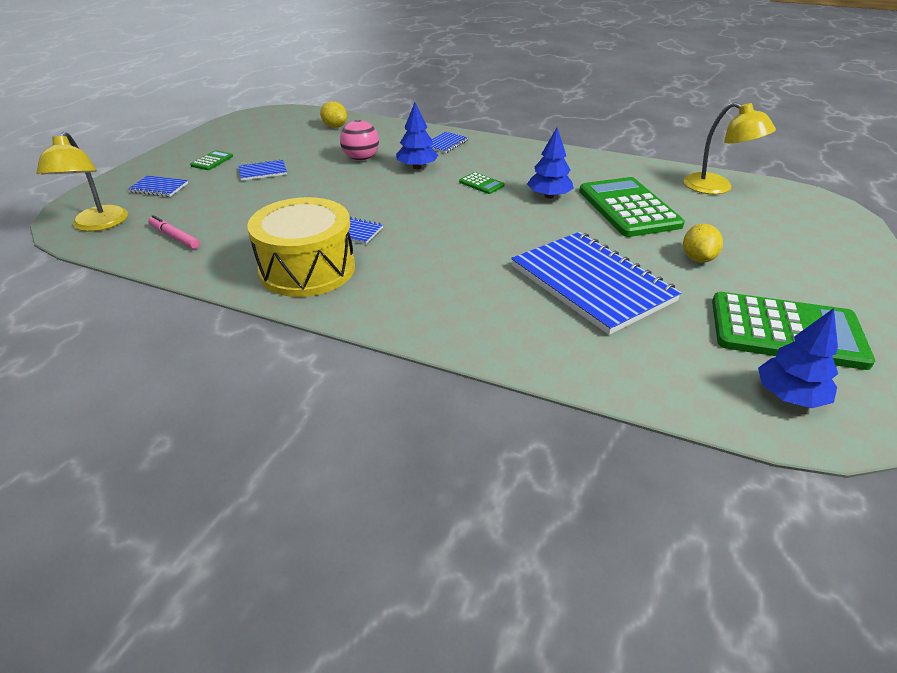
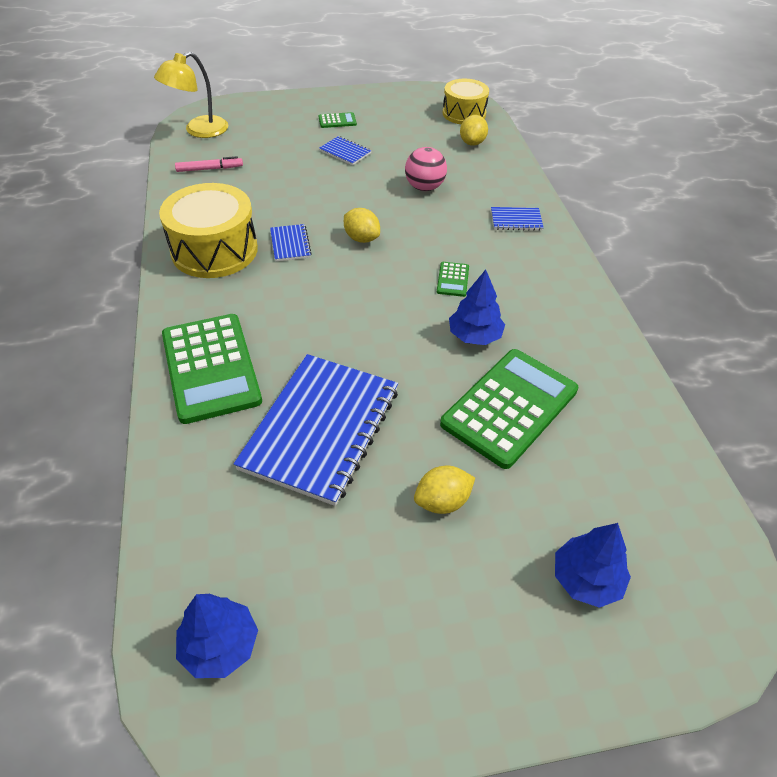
camera: 55 degrees right, 10 degrees up
blue notebook [128,176,188,197] -> none
pink marker [148,215,200,249] -> pink marker turned 75 degrees clockwise [175,156,243,172]
blue tree [396,102,438,169] -> blue tree moved to [555,523,631,608]
yellow lamp [683,102,776,194] -> none
green calculator [712,292,875,370] -> green calculator moved to [162,314,262,424]
none -> yellow lemon [344,208,380,243]
none -> yellow drum [443,79,489,124]

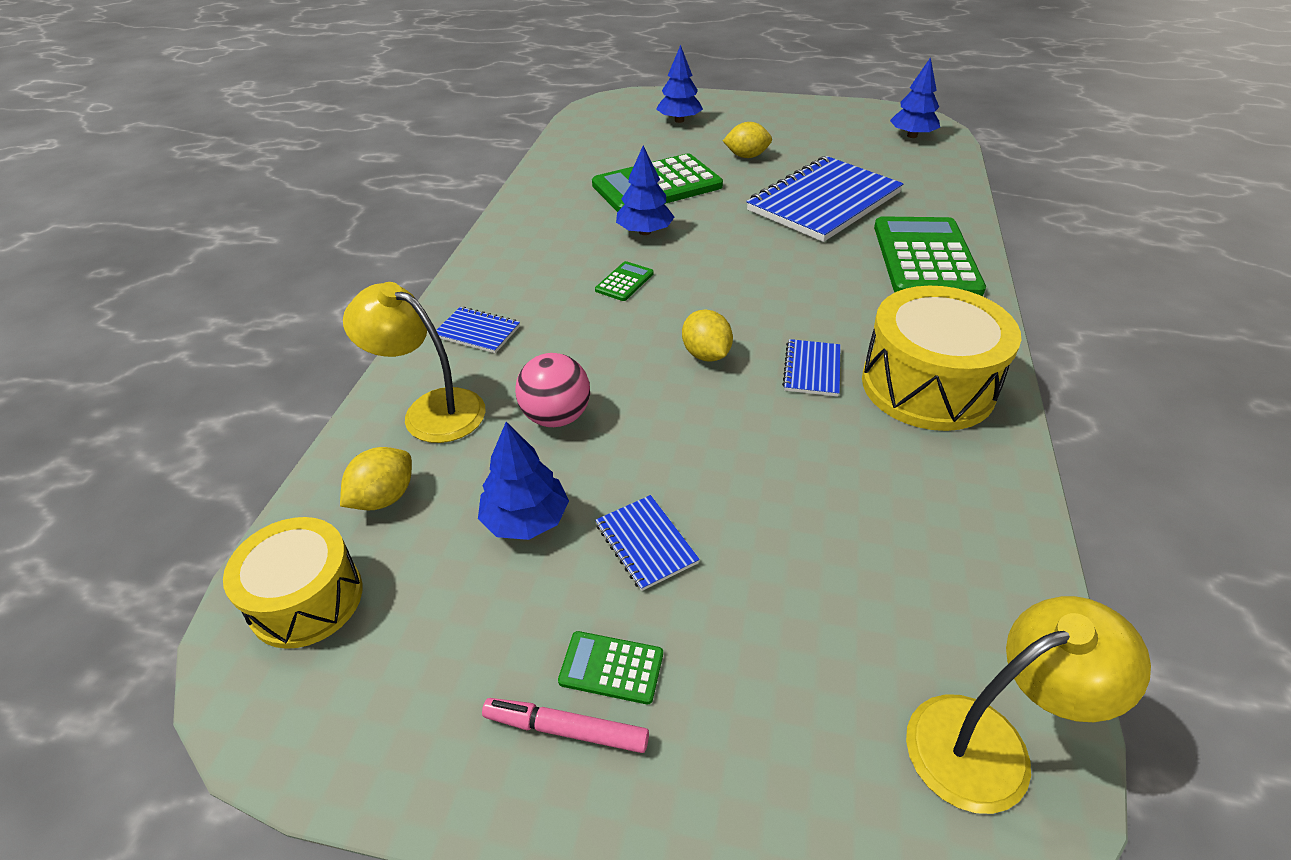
camera: 155 degrees left, 5 degrees down
pink marker [175,156,243,172] -> pink marker moved to [482,698,649,753]
none -> yellow lamp [343,282,486,443]
none -> blue tree [478,422,569,540]

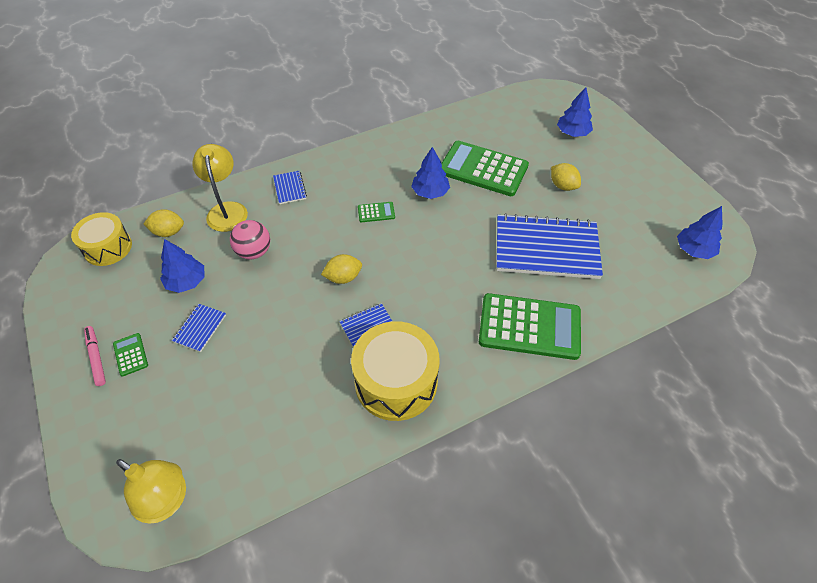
camera: 50 degrees right, 10 degrees up
yellow lemon [682,309,733,362] -> yellow lemon turned 45 degrees clockwise [321,254,362,284]
green calculator [874,216,986,296] -> green calculator turned 45 degrees clockwise [479,293,581,360]

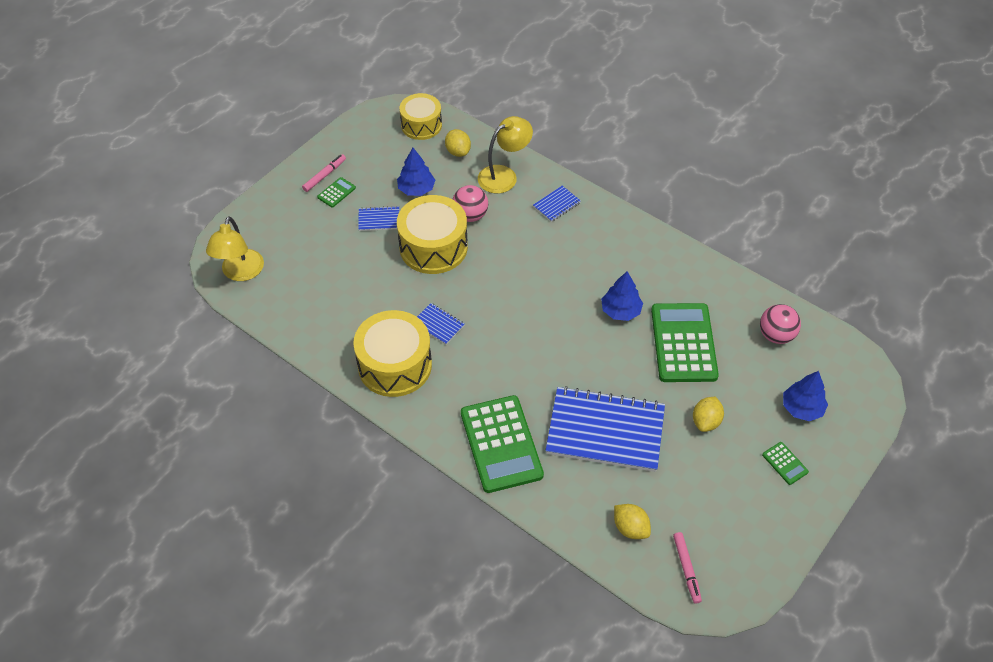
camera: 65 degrees right, 0 degrees up
yellow lemon [321,254,362,284] -> yellow lemon moved to [614,504,651,539]
green calculator [358,202,395,222] -> green calculator moved to [762,442,809,485]
blue notebook [497,213,603,279] -> blue notebook turned 60 degrees counterclockwise [545,386,665,472]
blue tree [677,206,723,259] -> pink marker [673,532,702,603]
none -> yellow drum [397,195,468,274]
none -> pink ball [760,304,801,344]

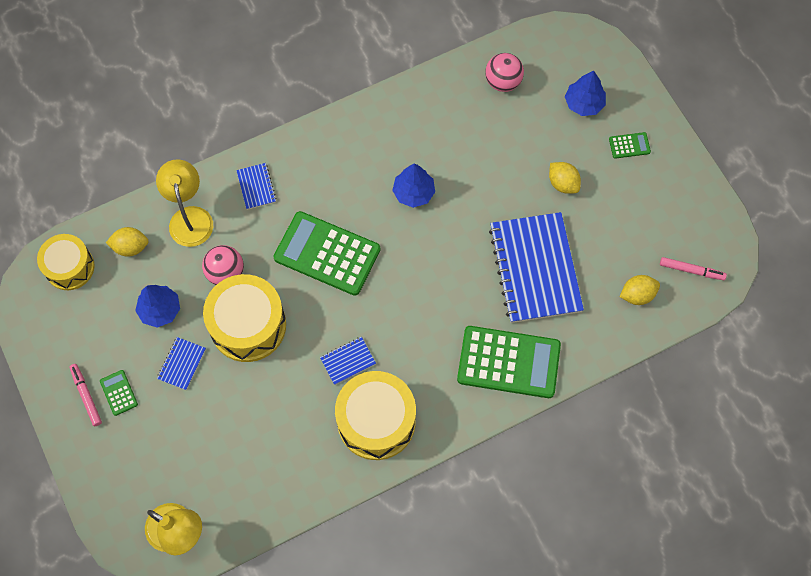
camera: 65 degrees left, 15 degrees up
blue notebook [545,386,665,472] -> blue notebook turned 45 degrees counterclockwise [489,212,584,323]
green calculator [651,303,719,382] -> green calculator moved to [274,211,381,296]

